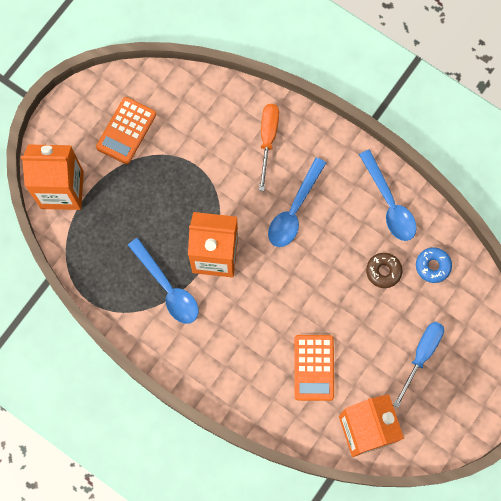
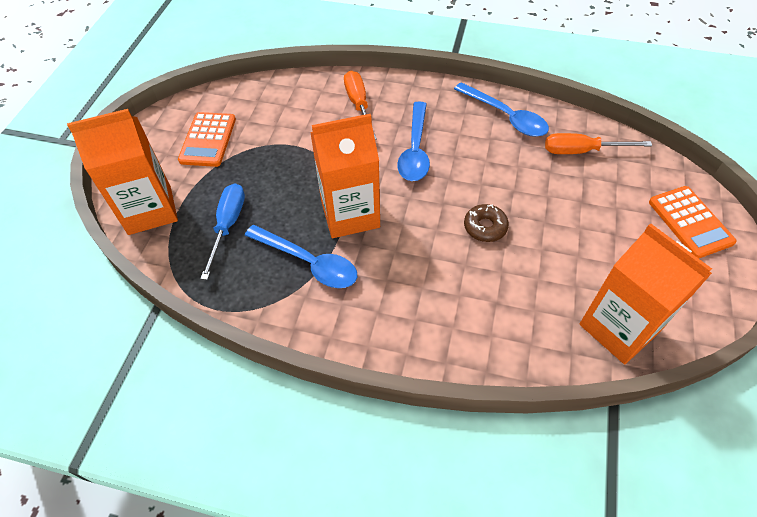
camera: 20 degrees left, 20 degrees down
orange calculator [294,335,334,401] -> orange calculator moved to [649,186,737,259]
brown donut [366,253,402,288] -> brown donut moved to [464,204,509,242]
blue screwdriver [393,322,444,408] -> blue screwdriver moved to [200,183,245,280]
blue donut [416,247,452,283] -> orange screwdriver [545,133,652,154]

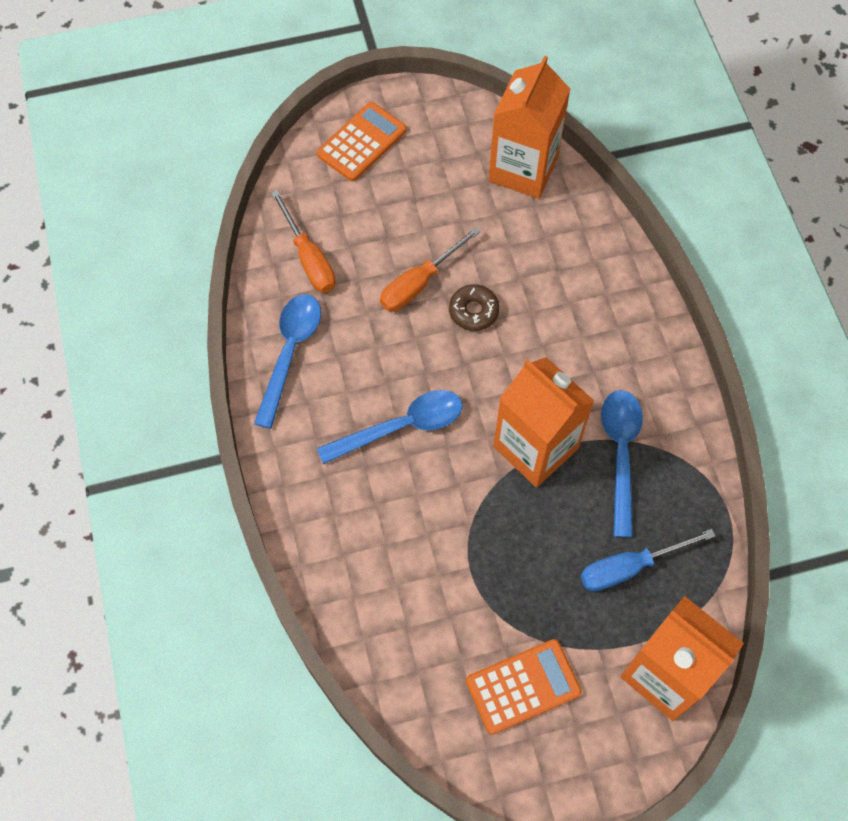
camera: 120 degrees left, 10 degrees up
orange screwdriver [344,71,377,140] -> orange screwdriver moved to [380,227,480,311]

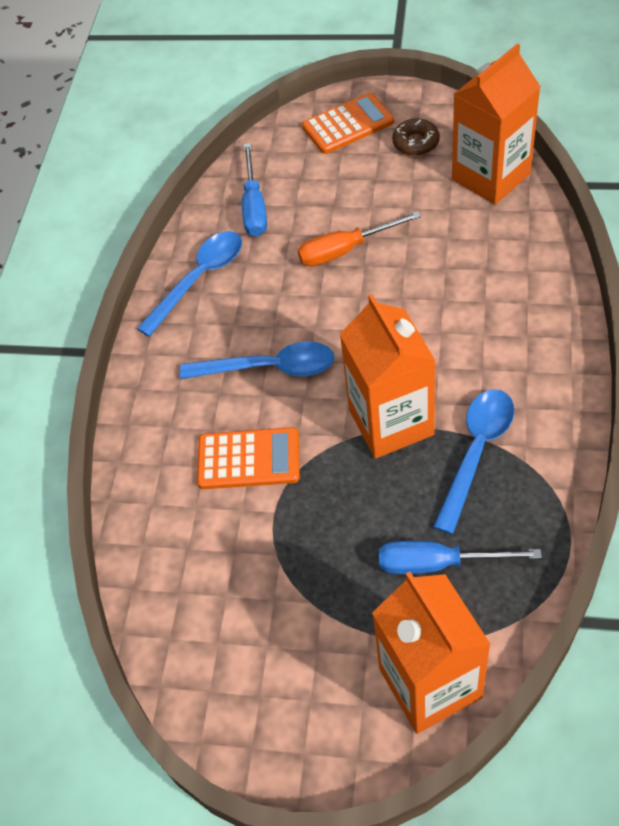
camera: 30 degrees right, 10 degrees down
orange screwdriver [271,190,336,293] -> blue screwdriver [242,143,267,236]
brown donut [449,284,500,331] -> brown donut moved to [392,118,440,156]
orange calculator [466,639,582,735] -> orange calculator moved to [197,427,300,489]

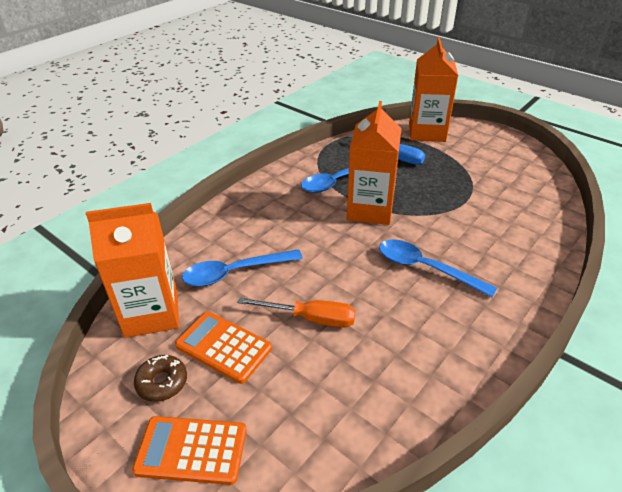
camera: 155 degrees left, 15 degrees down
blue spoon [136,231,242,337] -> blue spoon moved to [182,249,303,286]
orange calculator [197,427,300,489] -> orange calculator moved to [175,312,272,384]
blue screwdriver [242,143,267,236] -> none

